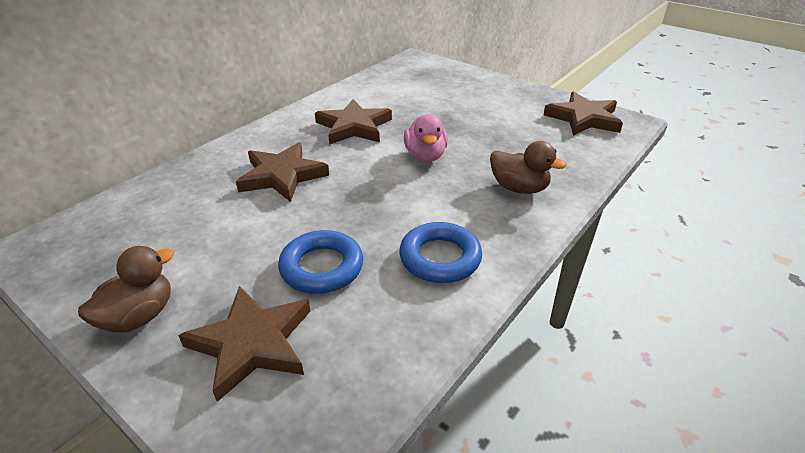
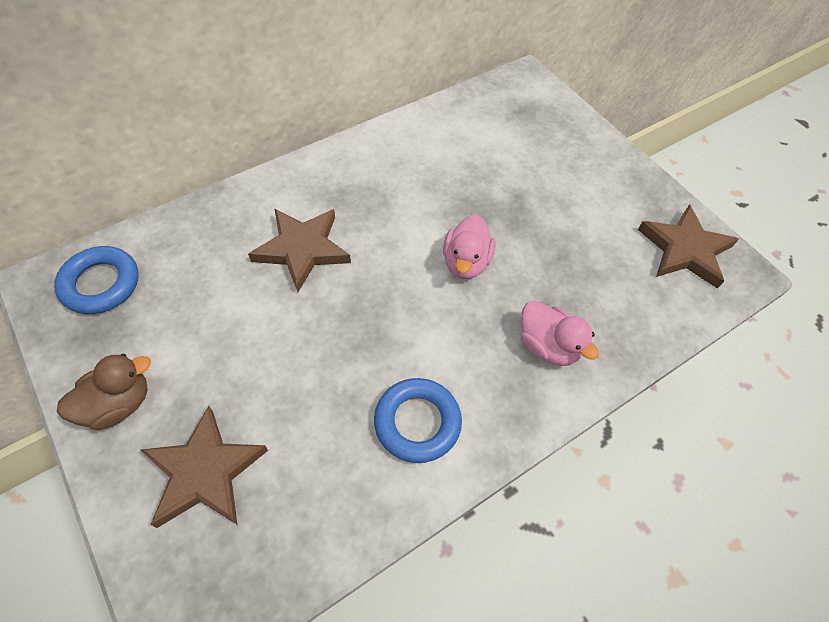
camera: 15 degrees right, 20 degrees up
blue ring [278,230,363,294] -> blue ring moved to [54,246,139,314]
brown star [315,99,392,145] -> none
brown duck [490,141,566,194] -> pink duck [520,301,599,366]

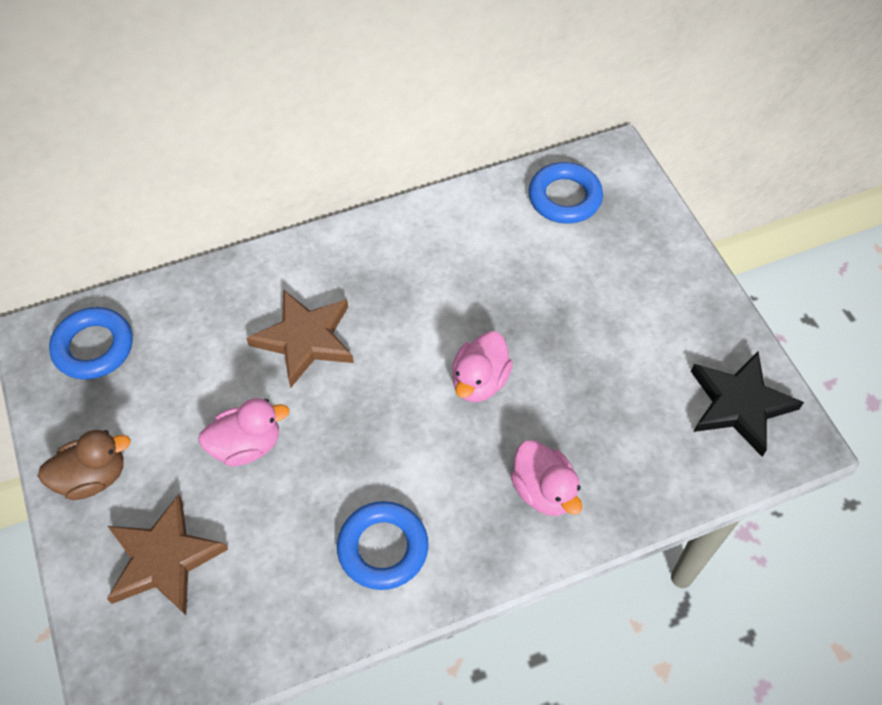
camera: 15 degrees right, 0 degrees up
brown star [638,204,739,289] -> black star [691,352,804,457]
none -> pink duck [198,398,289,466]
none -> blue ring [529,162,603,224]

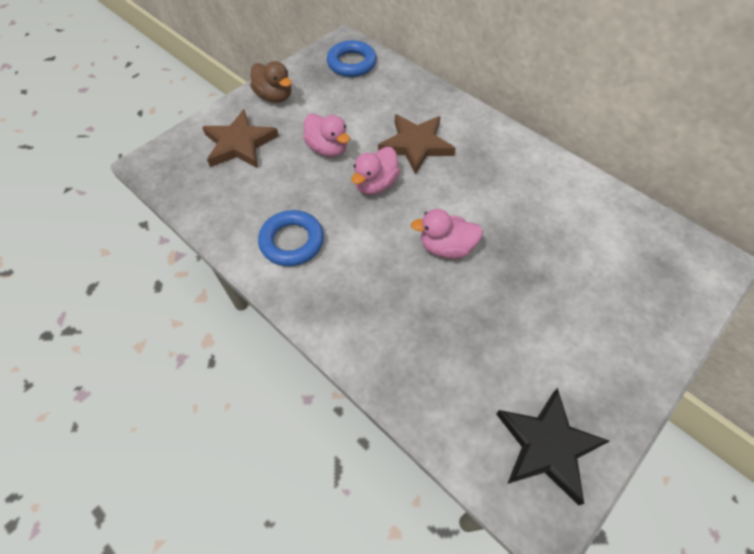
camera: 65 degrees right, 0 degrees up
pink duck [511,440,582,516] -> pink duck moved to [352,147,400,195]
blue ring [529,162,603,224] -> none

